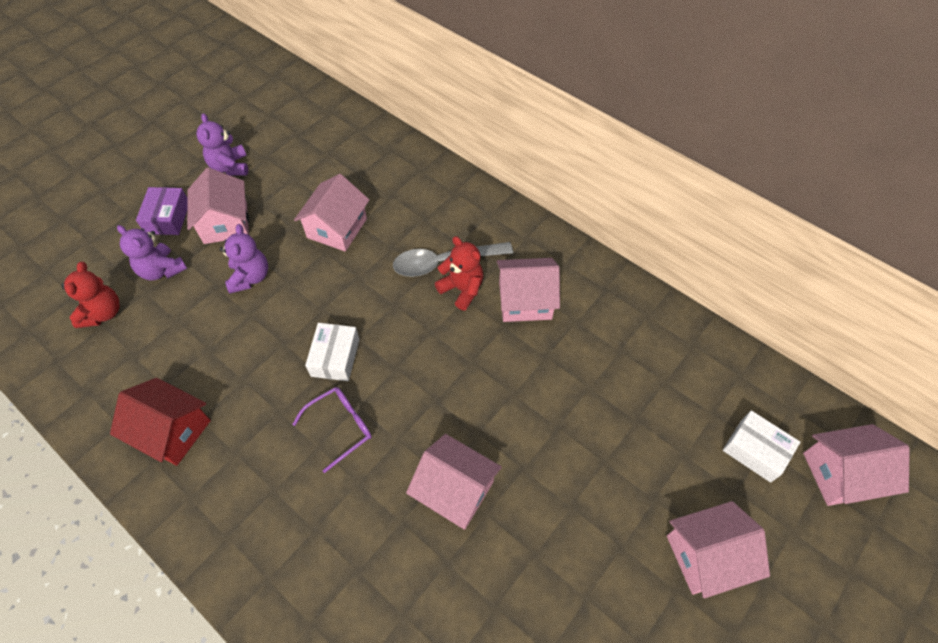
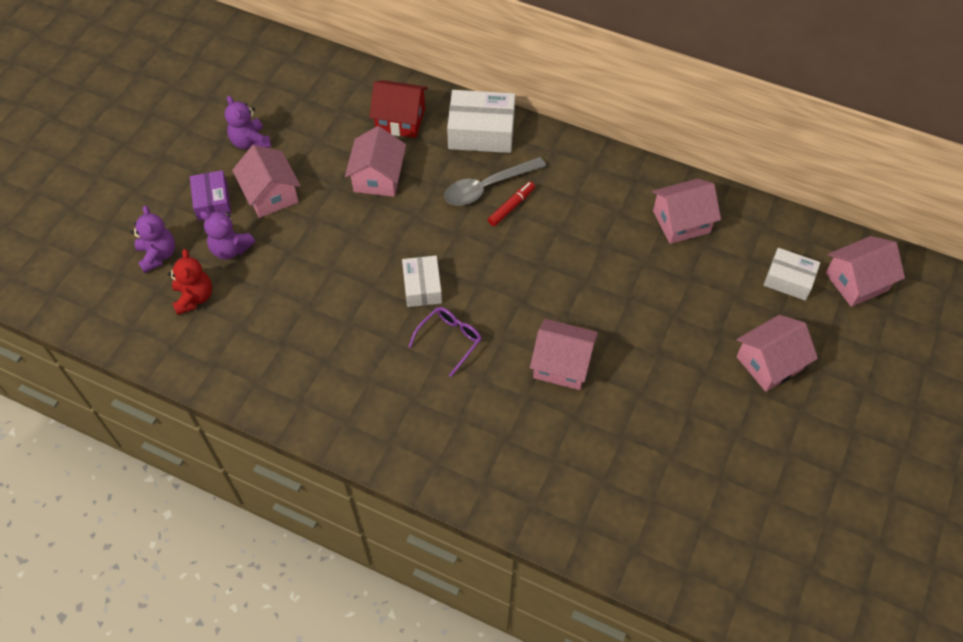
camera: 15 degrees left, 0 degrees up
red house [110,378,211,466] -> red house moved to [369,80,428,138]
purple teddy bear [220,224,268,294] -> purple teddy bear moved to [131,206,175,273]
red teddy bear [435,236,483,310] -> red marker [488,181,535,226]
pink house [497,258,560,322] -> pink house moved to [652,179,721,244]
none -> white box [447,90,515,153]

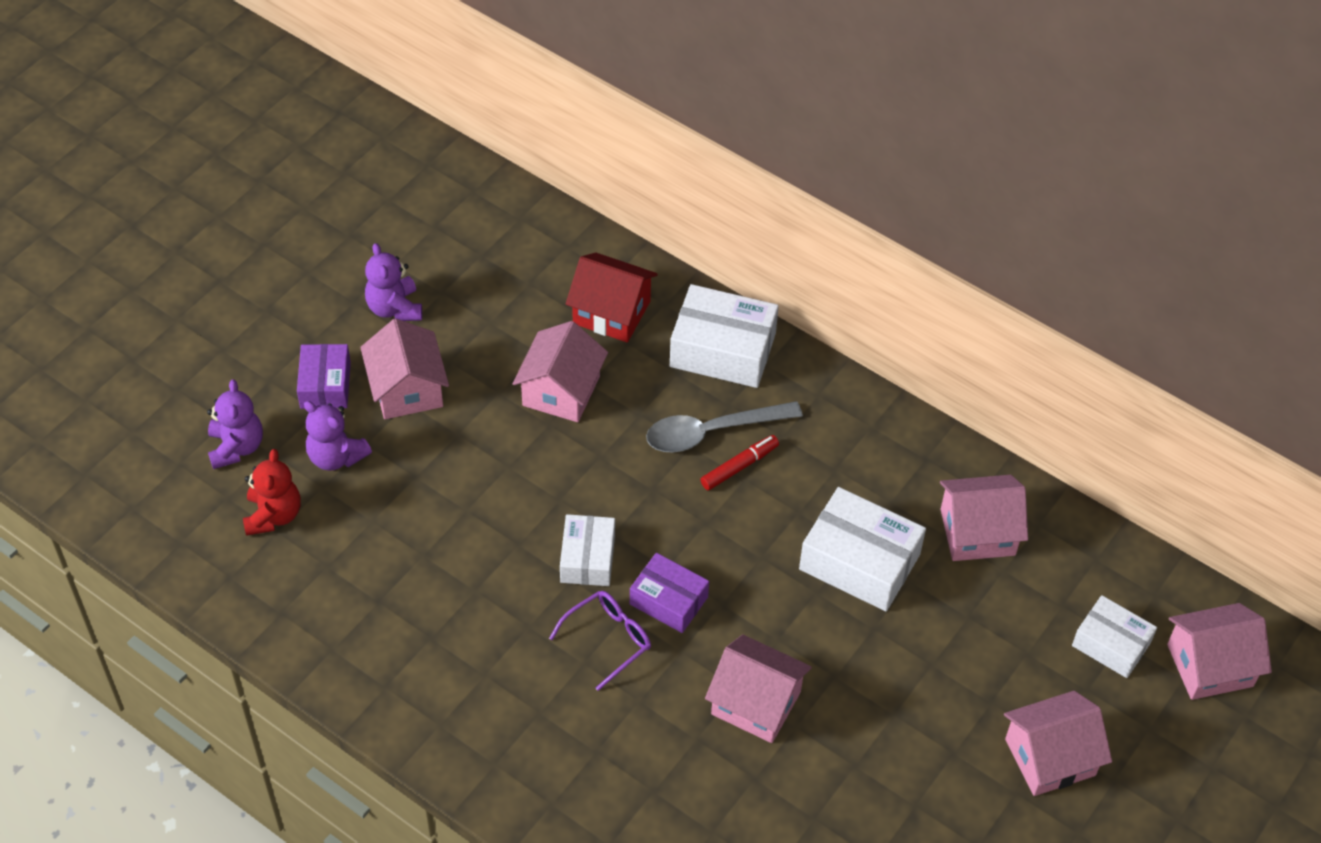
camera: 10 degrees right, 5 degrees down
none -> purple box [630,553,709,633]
none -> white box [799,487,926,611]

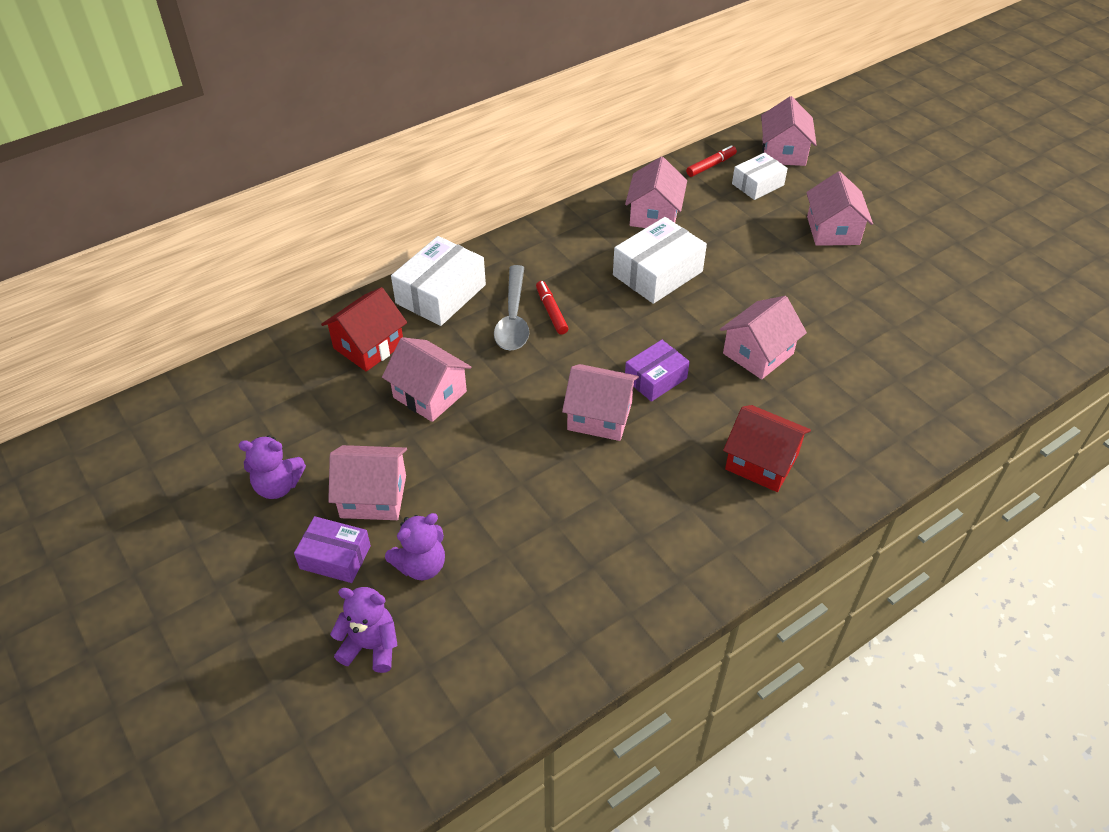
camera: 70 degrees left, 5 degrees down
red teddy bear [243,449,300,536] -> none
purple glasses [549,591,651,691] -> none
white box [560,514,615,586] -> pink house [562,364,639,441]
none -> red marker [686,145,737,177]
none -> red house [723,405,811,492]

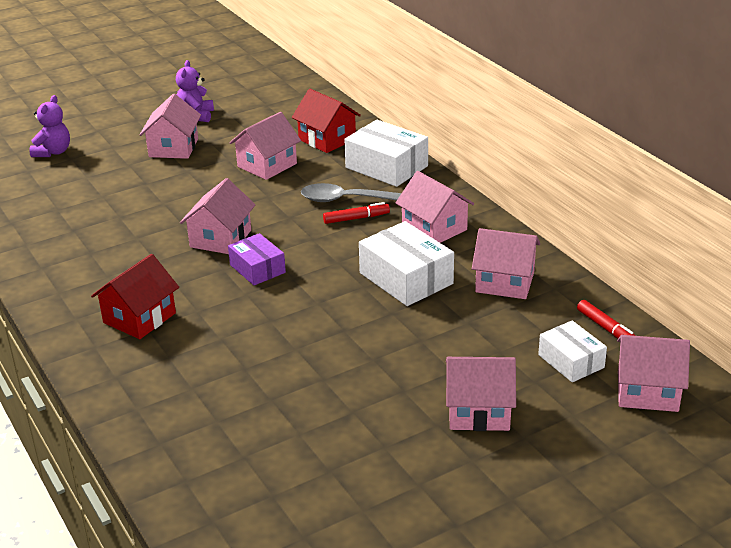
camera: 95 degrees right, 15 degrees down
purple box [294,516,371,583] -> none
purple teddy bear [385,513,445,580] -> none
pink house [720,296,807,379] -> pink house moved to [396,171,474,243]

